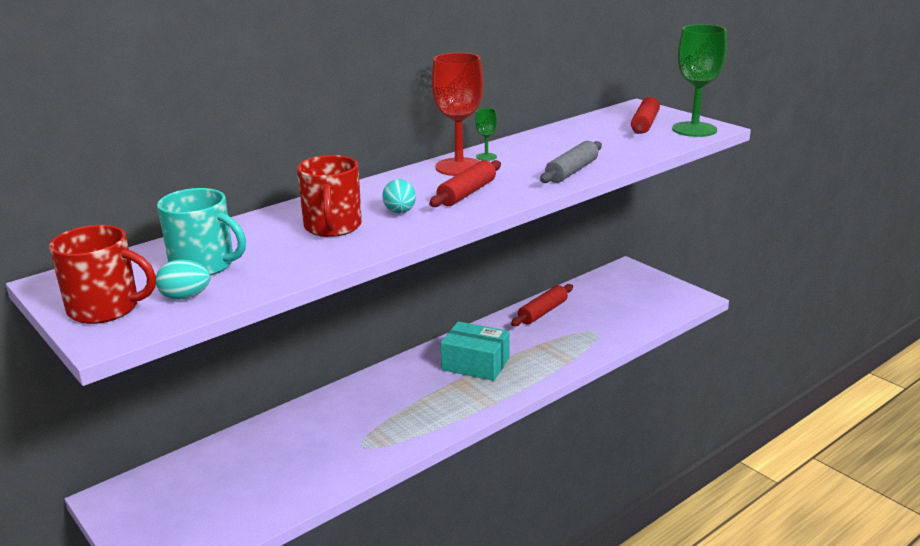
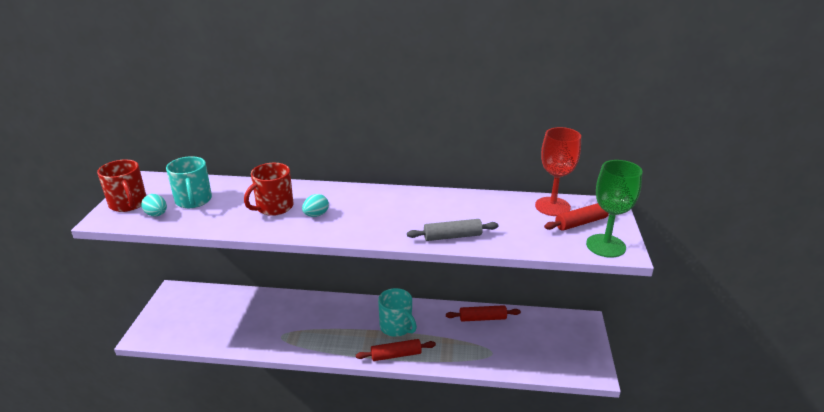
camera: 45 degrees right, 5 degrees up
red rolling pin [429,160,501,207] -> red rolling pin moved to [356,339,436,361]
red goblet [431,53,484,176] -> red goblet moved to [535,127,581,216]
turquoise box [441,321,510,381] -> turquoise mug [378,288,417,337]
green goblet [475,108,497,161] -> none

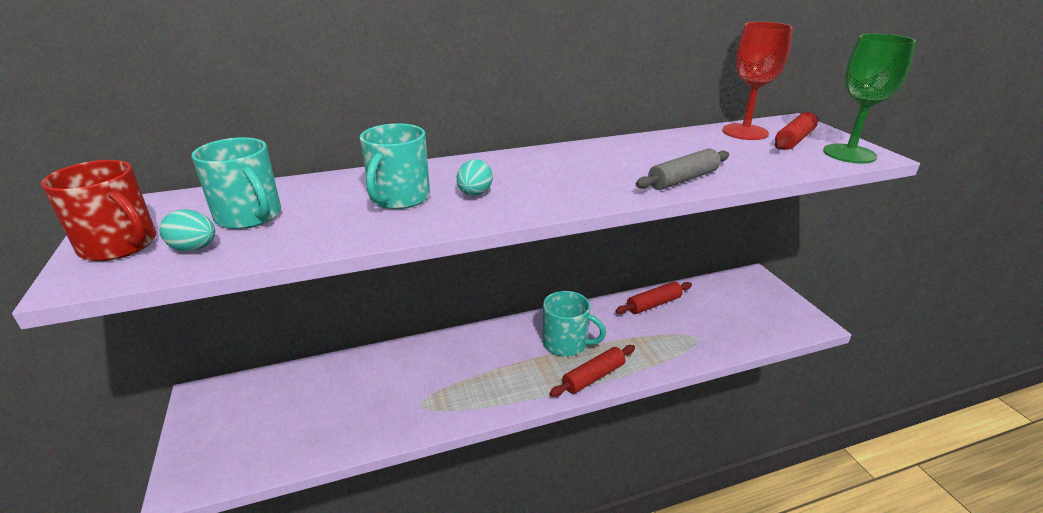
camera: 25 degrees left, 0 degrees up
red mug [244,163,294,216] -> turquoise mug [360,123,430,209]

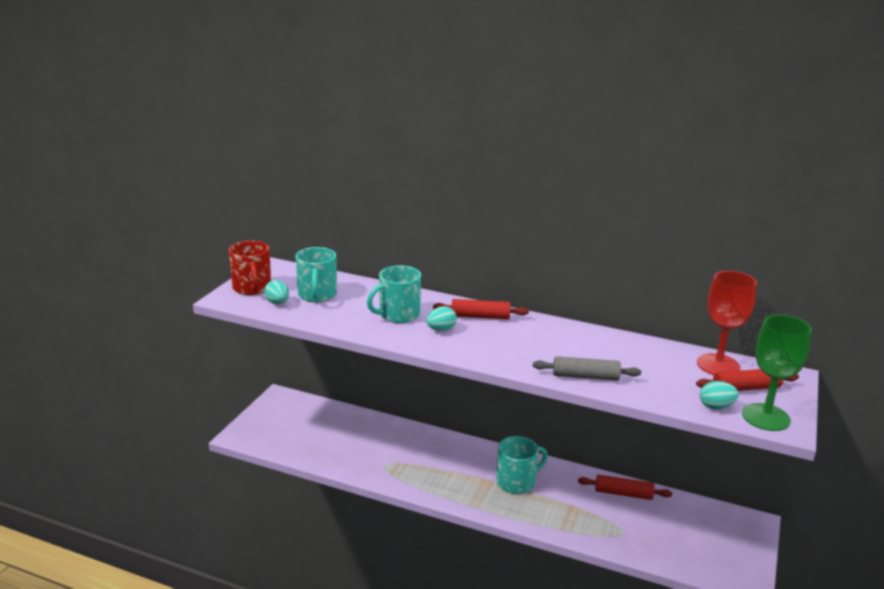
camera: 40 degrees right, 5 degrees down
turquoise mug [543,291,606,357] -> turquoise mug turned 90 degrees counterclockwise [496,436,548,494]
red rolling pin [550,345,635,397] -> red rolling pin moved to [433,299,529,319]
none -> turquoise egg [700,381,739,409]

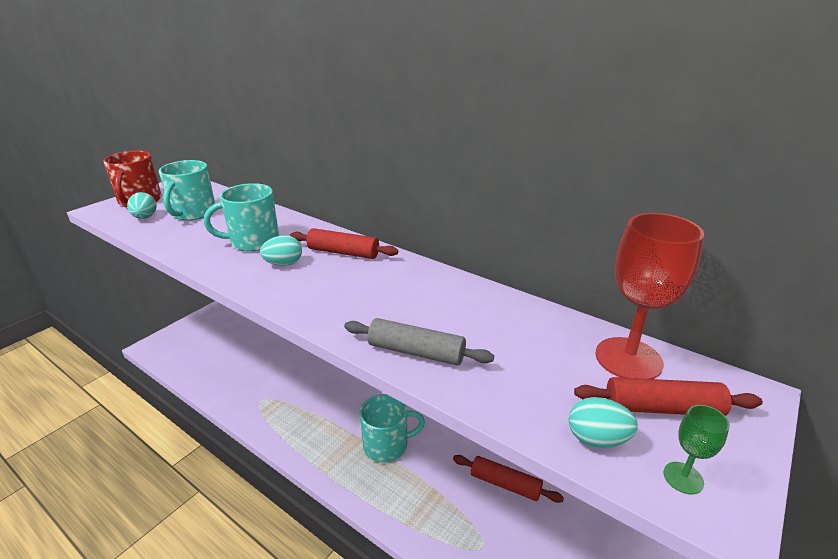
camera: 15 degrees right, 5 degrees up
green goblet [742,315,812,431] -> green goblet [663,405,730,494], size x0.45

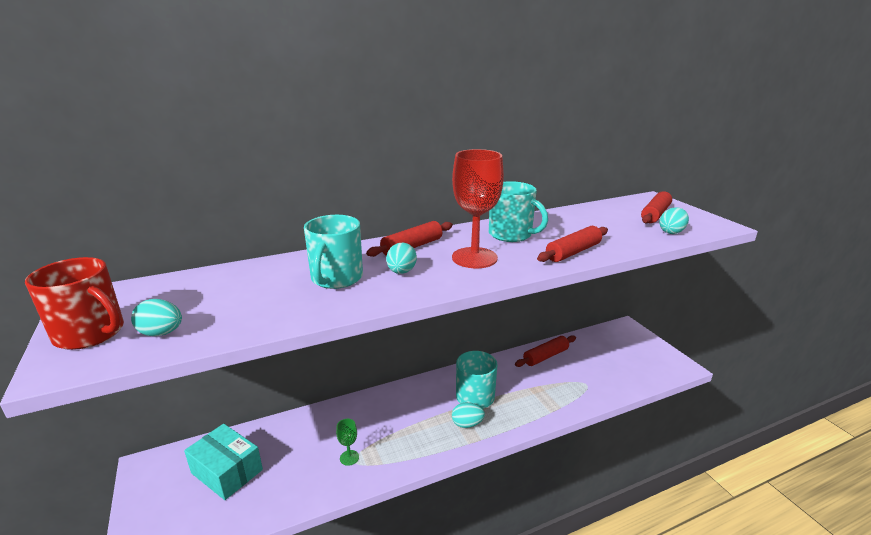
camera: 60 degrees left, 5 degrees down
turquoise mug [159,160,215,221] -> turquoise mug moved to [489,181,548,242]
grey rolling pin [344,318,494,366] -> red rolling pin [537,226,608,262]
red goblet [595,213,704,379] -> red goblet moved to [452,149,504,268]
green goblet [663,405,730,494] -> green goblet moved to [336,419,359,466]
none -> turquoise box [184,424,263,500]
none -> turquoise egg [452,402,485,428]

